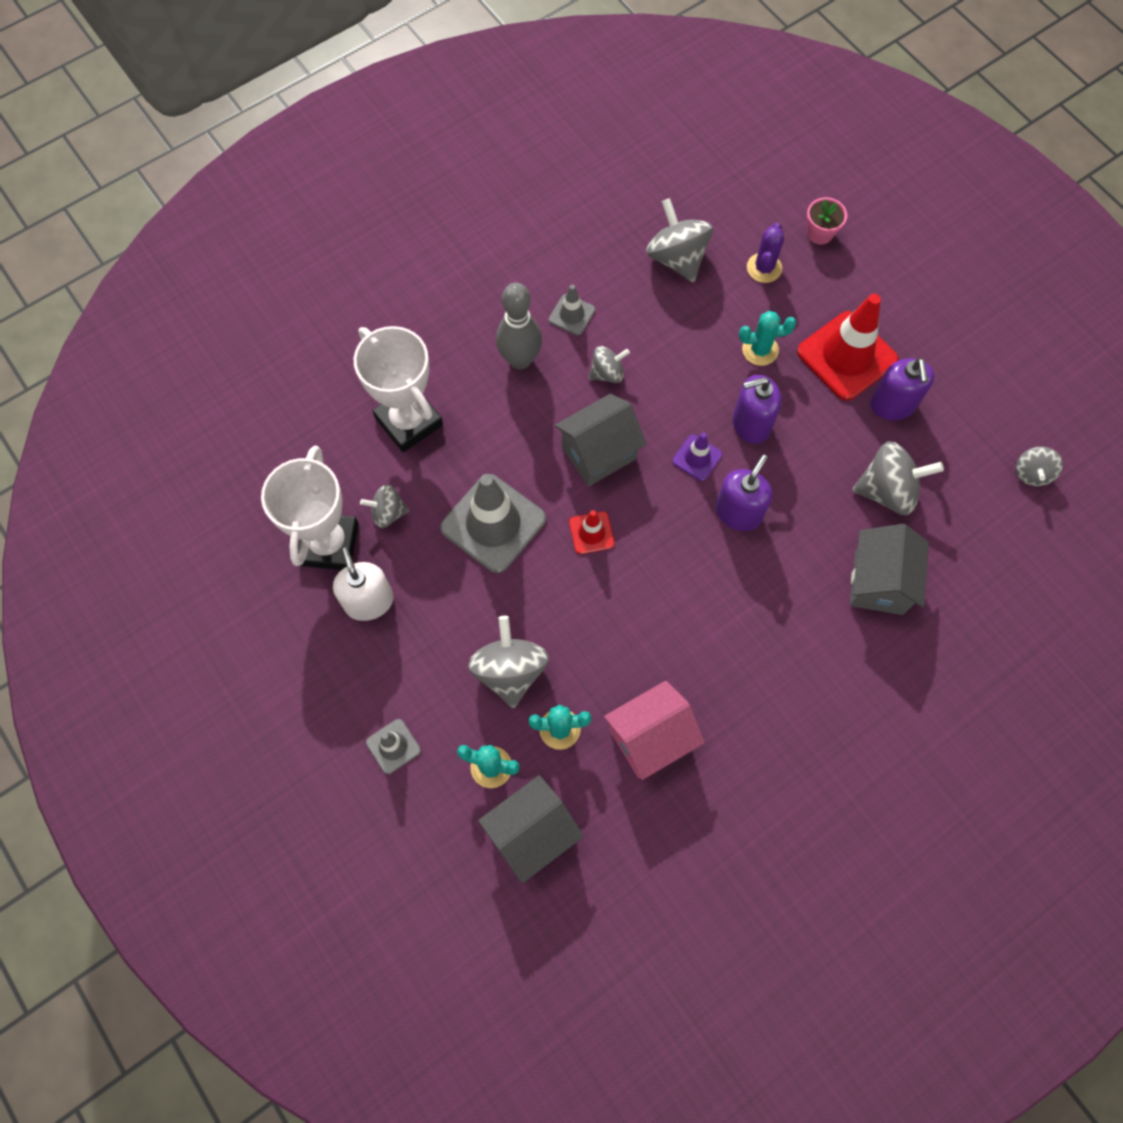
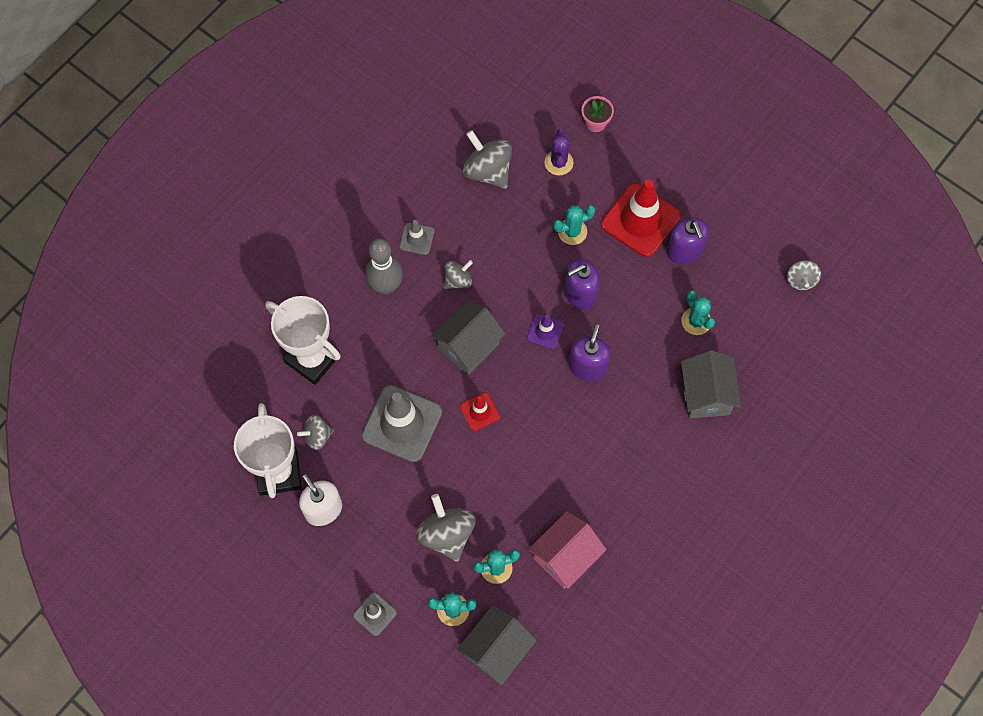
camera: 15 degrees left, 0 degrees up
grey spinning top [852,441,944,515] -> turquoise cactus [681,290,715,335]

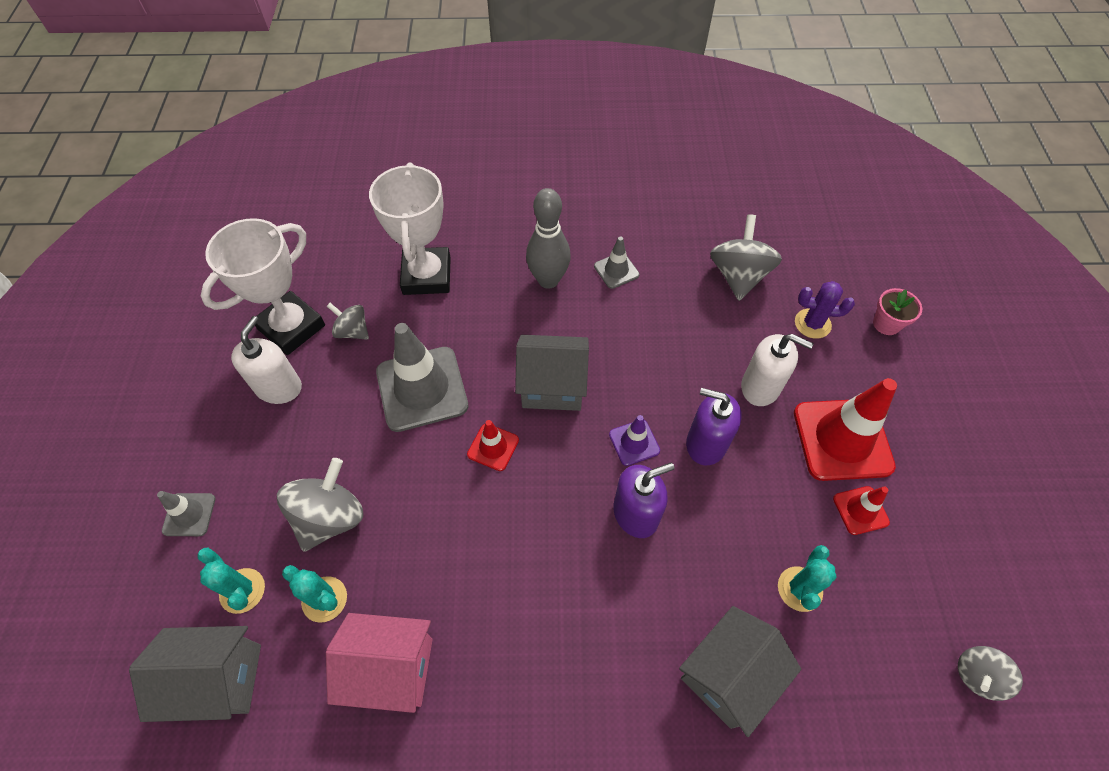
camera: 50 degrees right, 10 degrees down
grey spinning top [444,260,473,289] -> none
purple cactus [545,129,574,175] -> purple cactus turned 45 degrees clockwise [795,281,855,339]
turquoise cactus [553,205,595,245] -> white soap dispenser [741,334,814,406]
purple soap dispenser [667,218,709,265] -> red traffic cone [833,486,890,535]

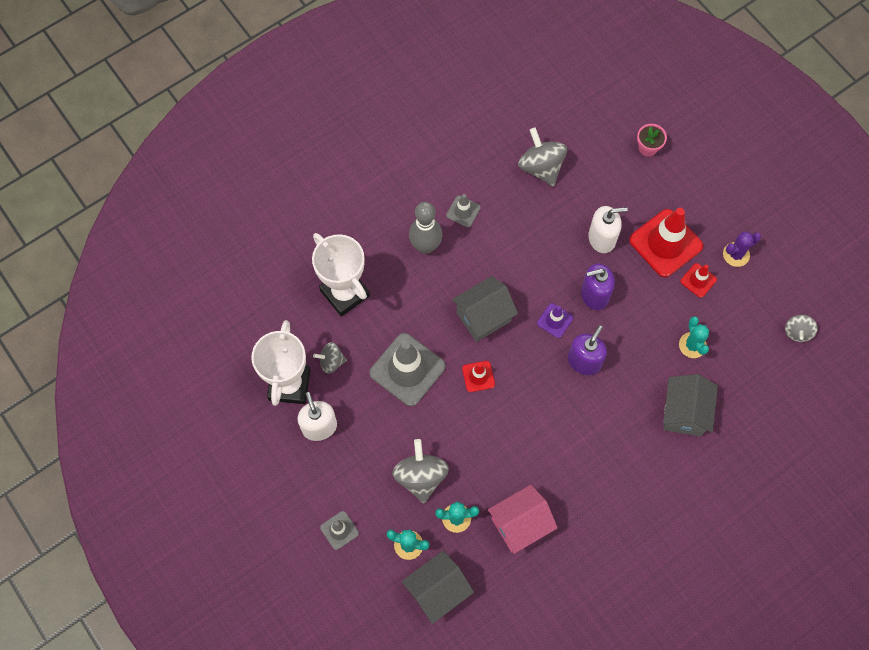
camera: 35 degrees left, 10 degrees up
purple cactus [795,281,855,339] -> purple cactus moved to [723,231,761,267]

